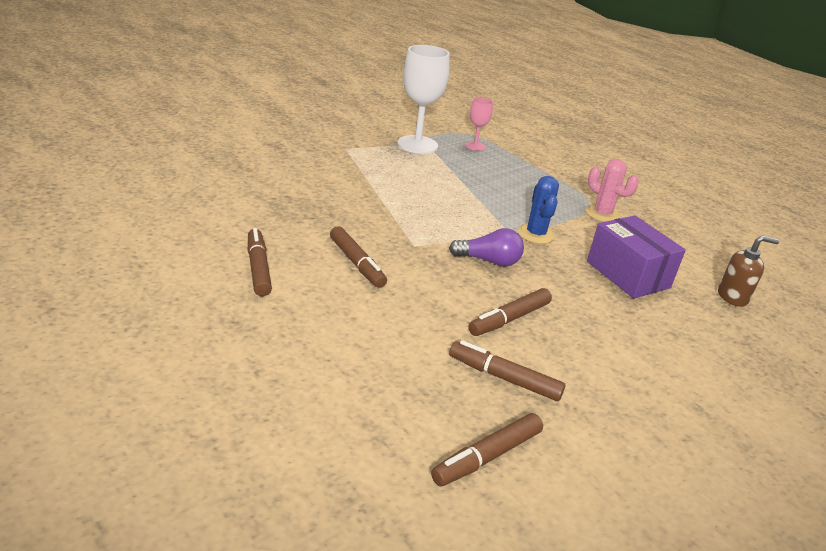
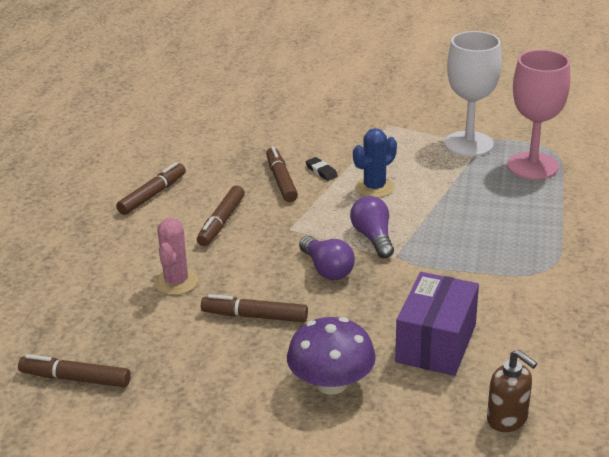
camera: 55 degrees right, 0 degrees up
brown marker [449,340,565,401] -> brown marker moved to [266,146,298,202]
pink goblet [465,97,493,151] -> pink goblet [507,50,570,180], size x1.95
blue cactus [518,176,559,244] -> blue cactus moved to [353,128,397,198]
pink cactus [586,159,639,222] -> pink cactus moved to [154,218,198,295]
none -> purple mushroom [287,317,376,395]
none -> black eraser [305,157,338,181]
none -> purple light bulb [350,196,394,258]

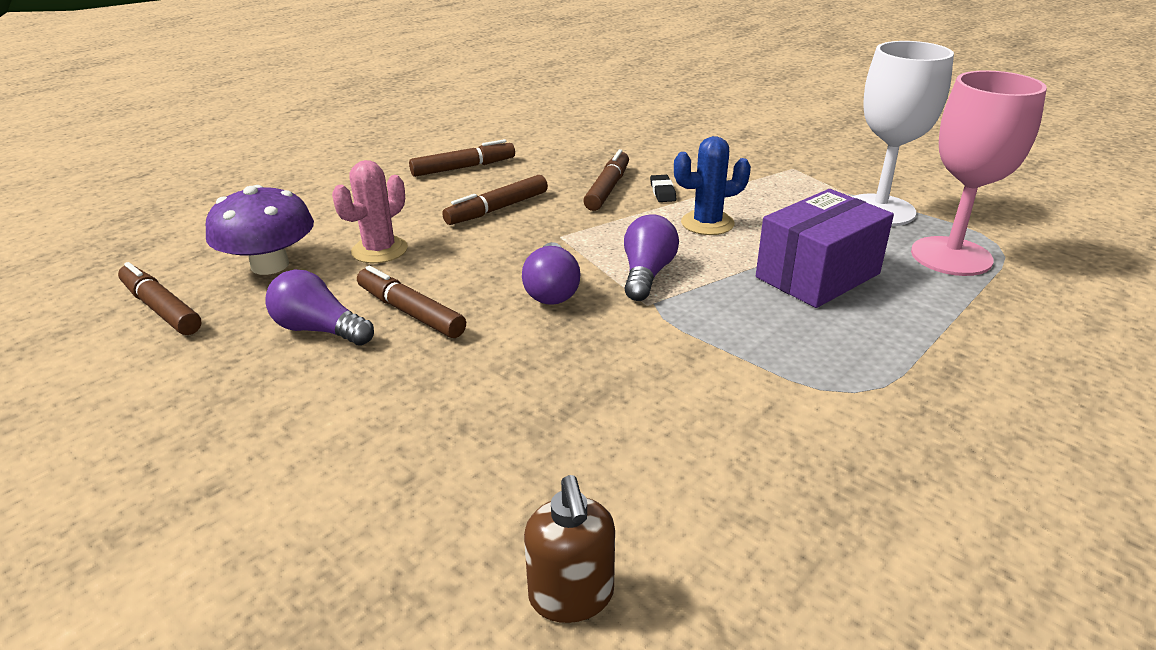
camera: 30 degrees right, 0 degrees up
purple mushroom [287,317,376,395] -> purple mushroom moved to [205,185,314,275]
purple box [395,272,479,376] -> purple box moved to [756,189,894,308]
none -> purple light bulb [265,269,374,345]

